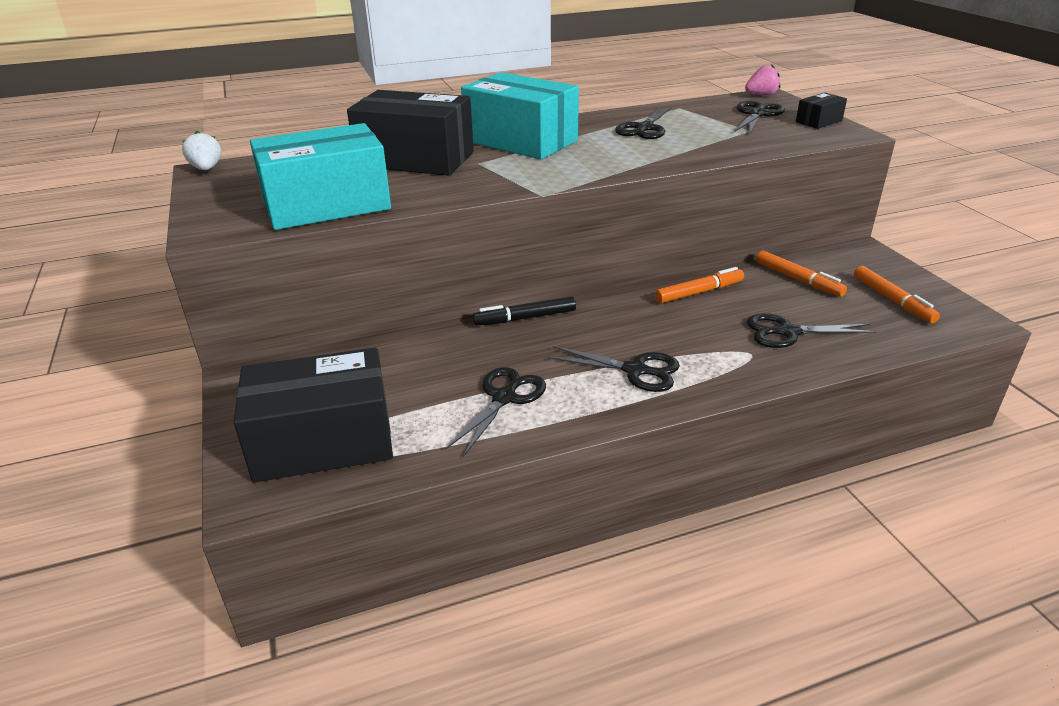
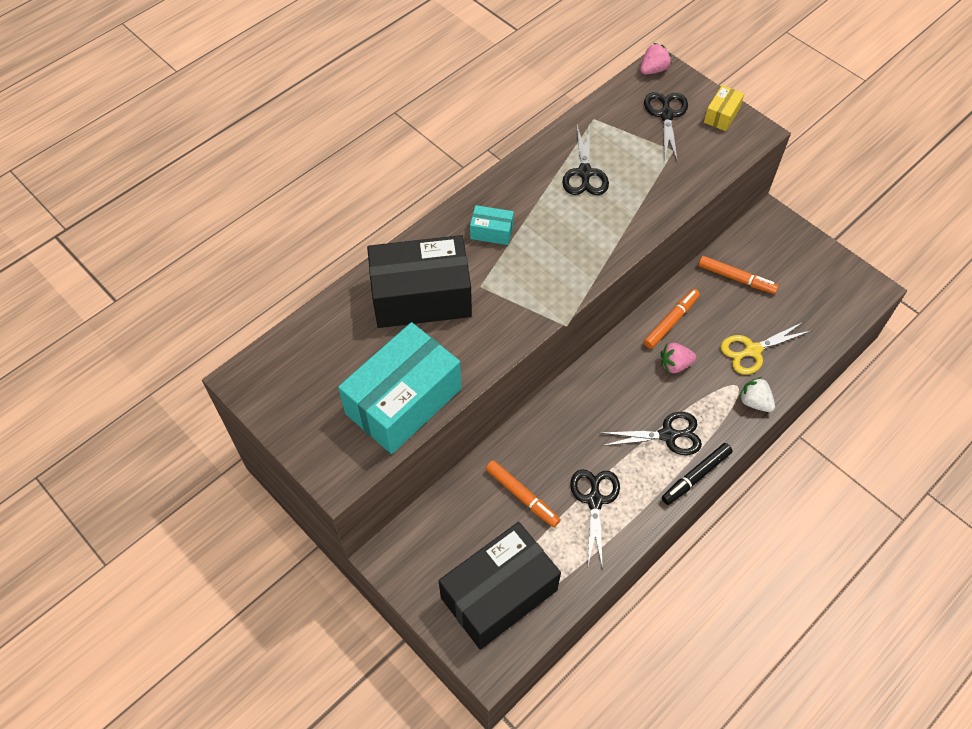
camera: 25 degrees left, 25 degrees up
white strawberry [182,131,221,170] -> white strawberry moved to [739,377,775,412]
turquoise box [461,72,579,159] -> turquoise box [470,205,514,245], size x0.44
black marker [472,296,576,326] -> black marker moved to [662,443,733,505]
black scissors [747,313,877,348] -> yellow scissors [720,322,811,375]
black box [796,93,847,129] -> yellow box [704,85,744,131]
orange marker [854,266,940,324] -> orange marker moved to [486,460,560,527]
none -> pink strawberry [661,343,696,373]

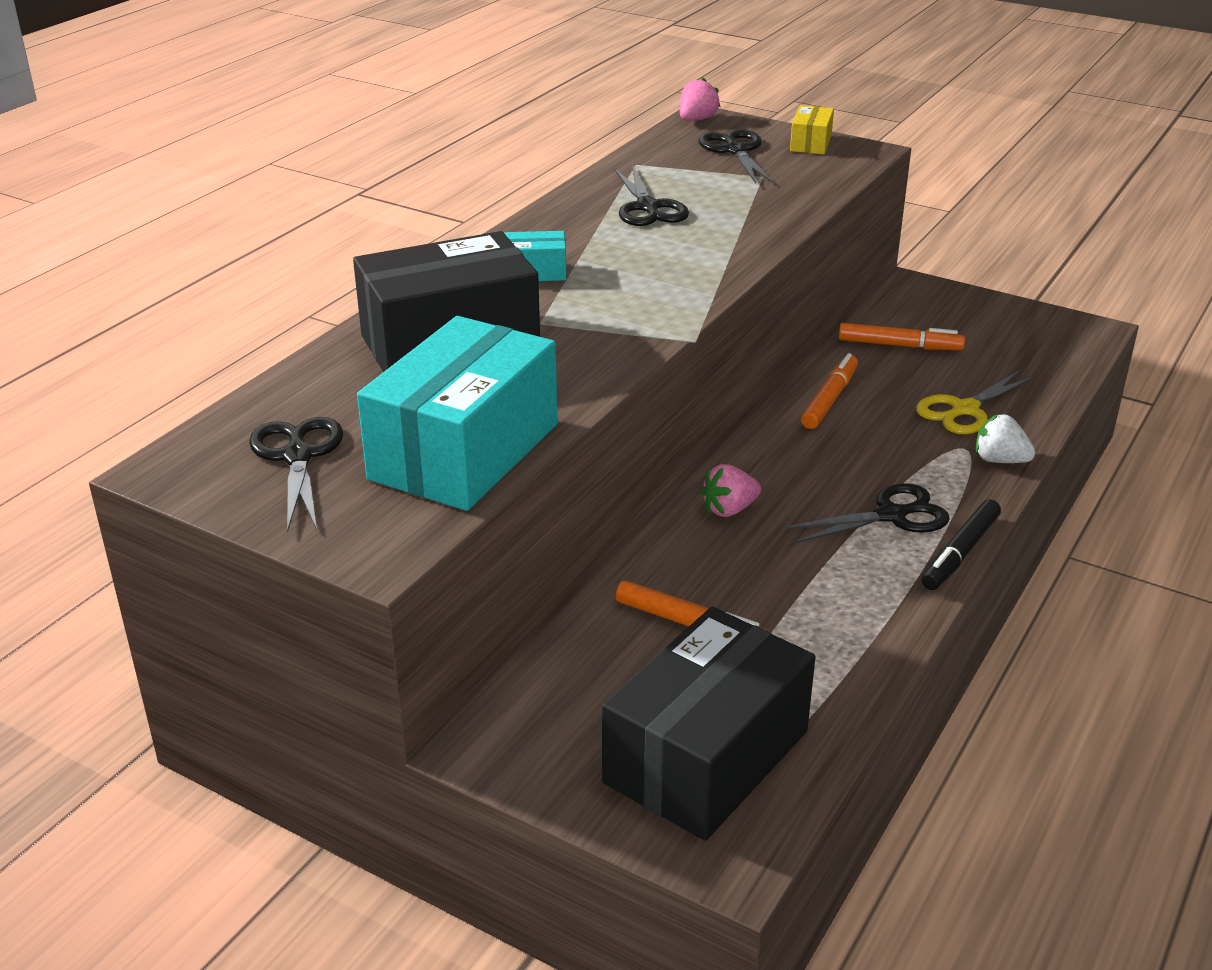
camera: 15 degrees left, 25 degrees down
black scissors [570,469,620,570] -> black scissors moved to [249,417,343,533]
pink strawberry [661,343,696,373] -> pink strawberry moved to [701,464,761,517]

